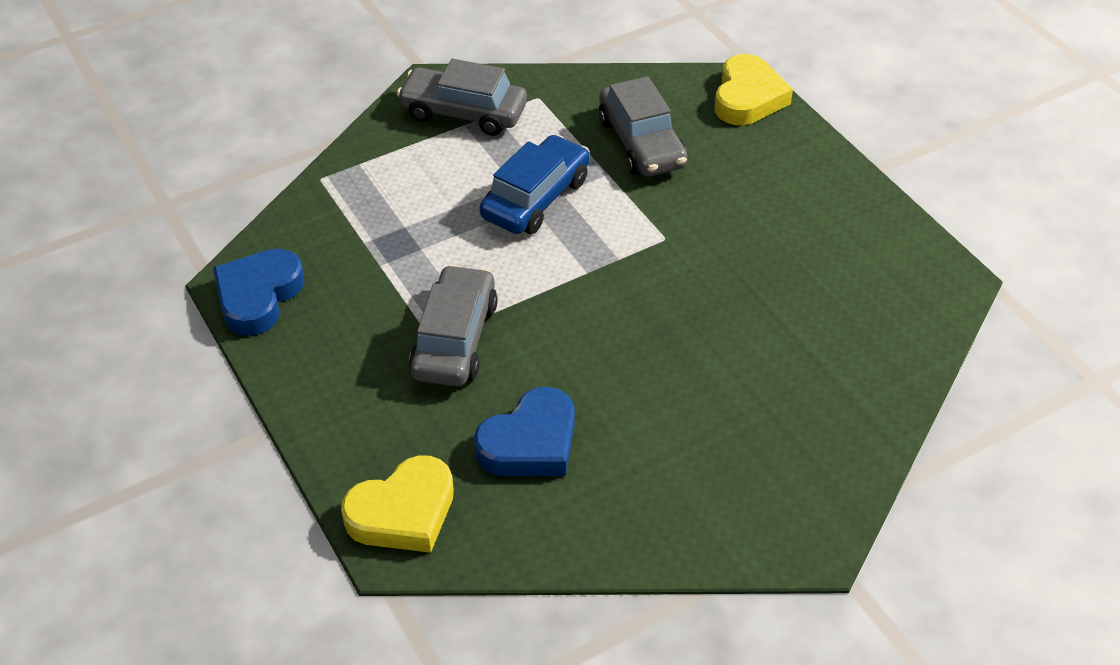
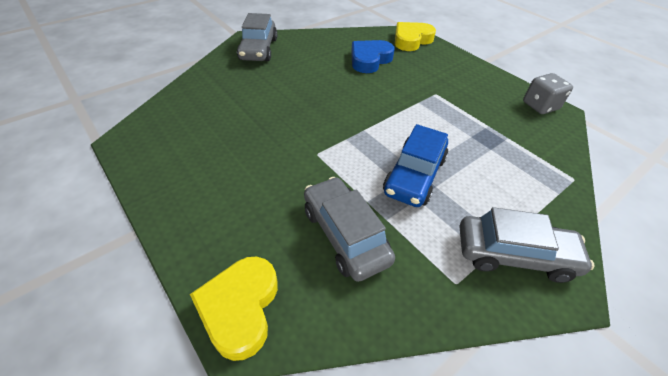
camera: 170 degrees right, 0 degrees up
blue heart [213,249,305,336] -> grey dice [523,73,573,114]
grey car [409,265,498,386] -> grey car moved to [237,13,277,61]

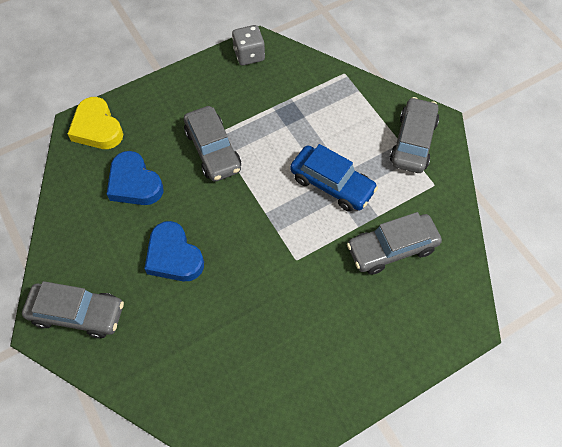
camera: 80 degrees left, 15 degrees up
yellow heart [190,256,278,361] -> none
none -> blue heart [144,221,204,281]
none -> grey car [184,106,241,182]

